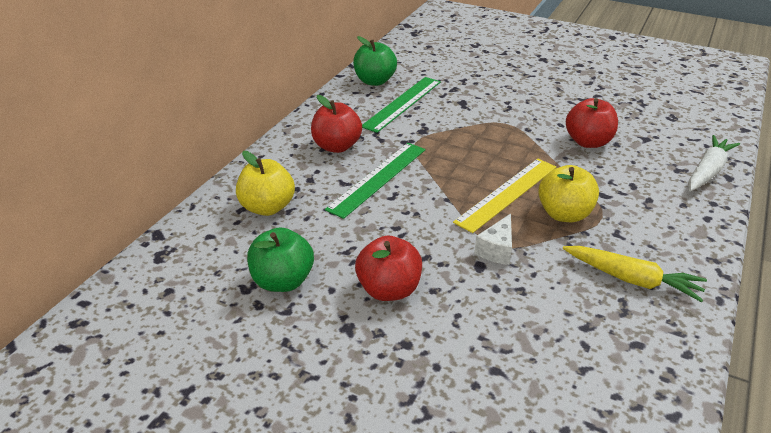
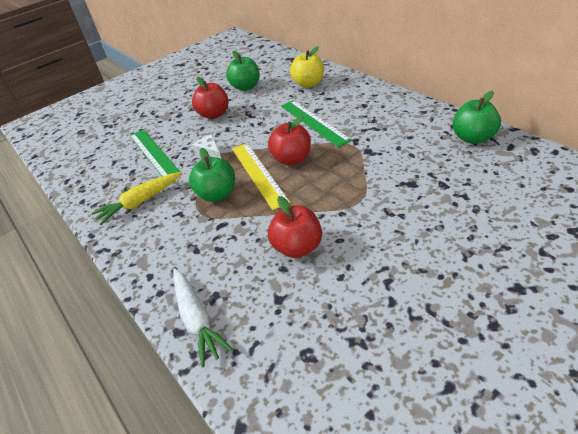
camera: 120 degrees right, 5 degrees up
red apple [311,95,362,153] -> red apple moved to [268,116,311,165]
green ruler [362,77,441,133] -> green ruler moved to [130,129,180,176]
yellow apple [538,165,599,222] -> green apple [189,148,235,202]

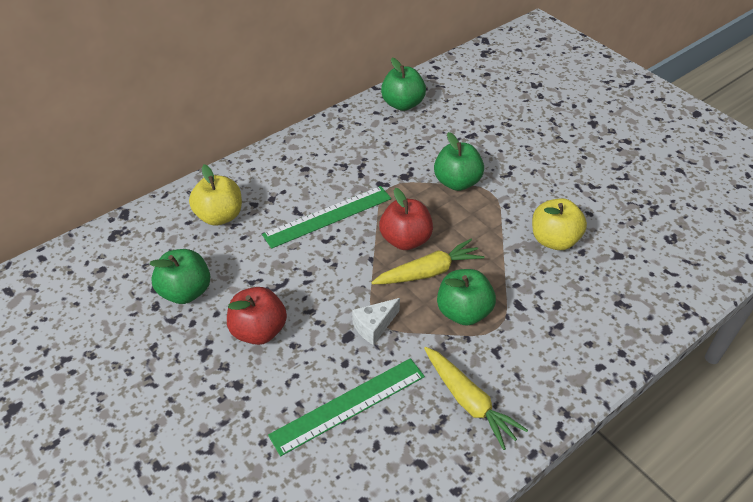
camera: 95 degrees left, 5 degrees up
white carrot [173,268,233,367] -> none
yellow ruler [232,143,290,210] -> yellow carrot [371,239,484,284]
red apple [268,196,322,258] -> yellow apple [532,198,587,250]
none -> green apple [434,132,484,191]

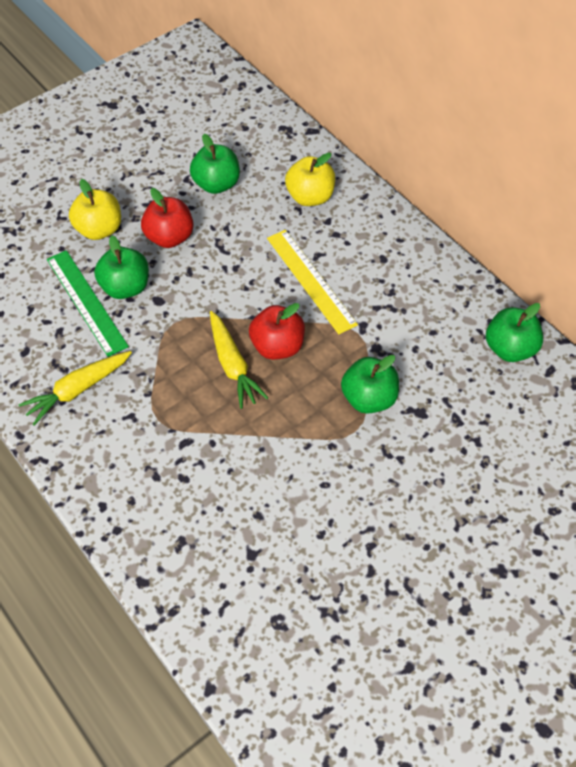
camera: 90 degrees right, 10 degrees up
green ruler [262,186,391,249] -> yellow ruler [267,230,358,334]
white cheese [352,298,400,345] -> none
green apple [437,269,496,326] -> green apple moved to [94,236,149,299]
yellow apple [532,198,587,250] -> yellow apple moved to [69,179,121,240]

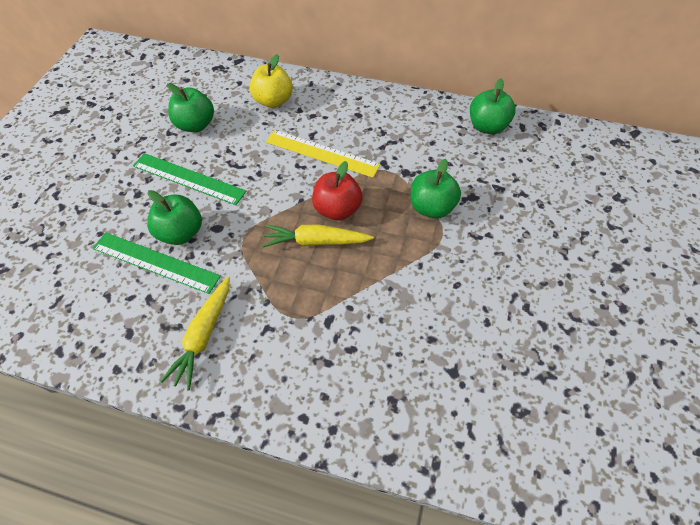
camera: 35 degrees left, 0 degrees up
yellow apple [69,179,121,240] -> none
red apple [141,188,194,248] -> green ruler [133,153,246,205]
yellow carrot [210,311,268,409] -> yellow carrot turned 150 degrees clockwise [262,225,374,247]

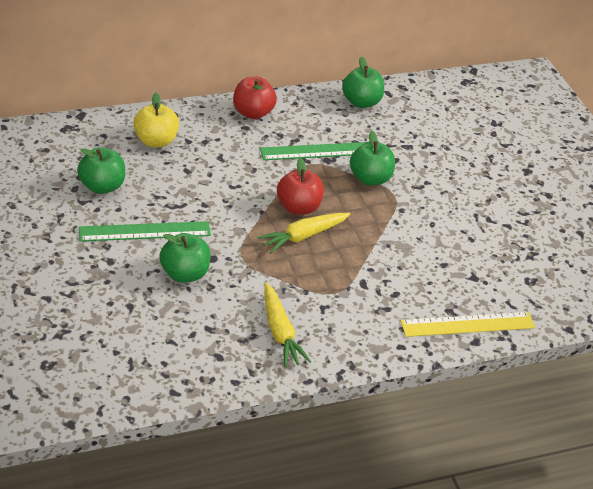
camera: 40 degrees left, 15 degrees down
green ruler [92,232,221,294] -> green ruler moved to [260,142,366,160]
yellow ruler [266,130,381,178] -> yellow ruler moved to [401,312,535,337]
none -> red apple [233,77,277,119]

